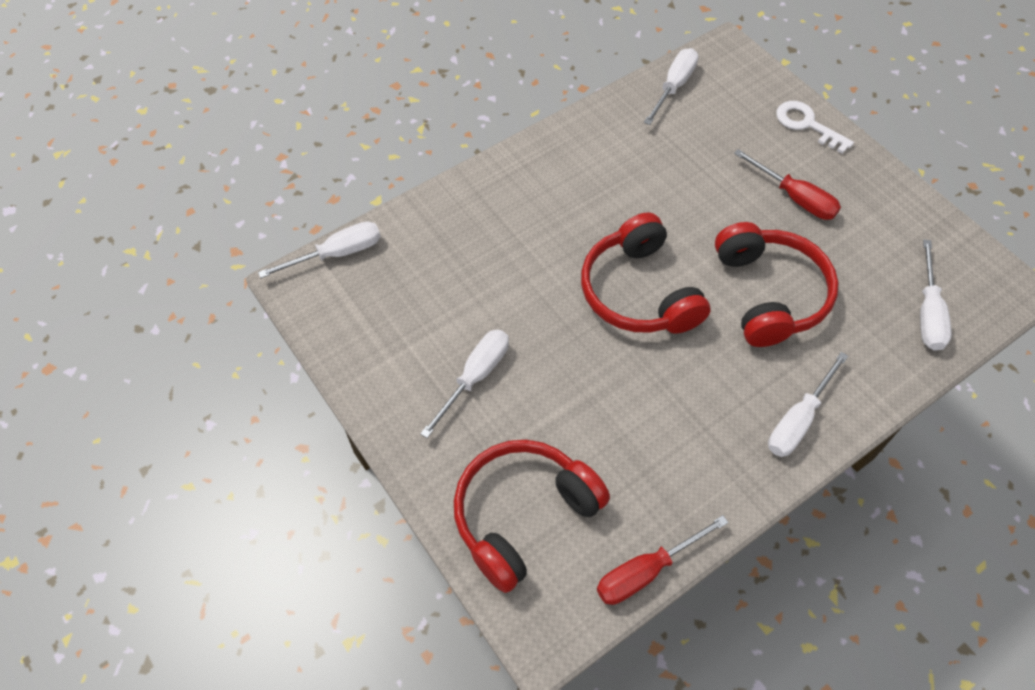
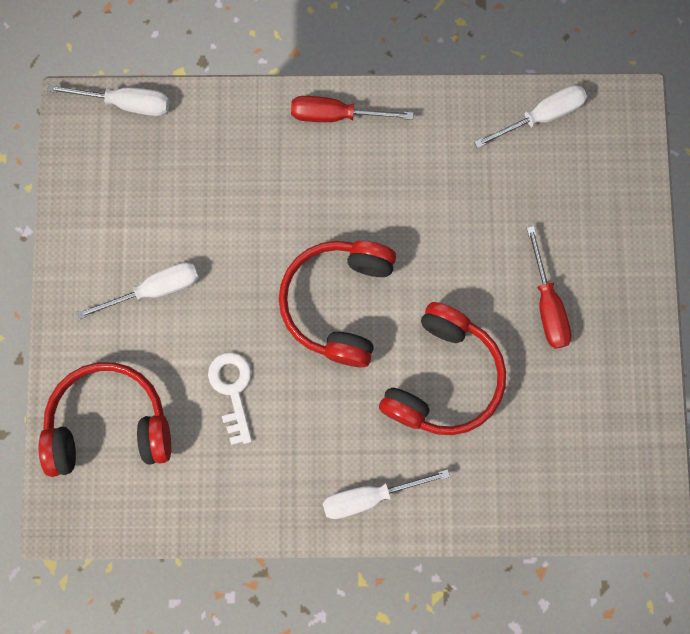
camera: 35 degrees right, 20 degrees up
red screwdriver [597,515,728,605] -> red screwdriver moved to [291,96,413,122]
white key [776,101,854,154] -> white key moved to [208,352,252,445]
white screwdriver [920,239,952,351] -> none

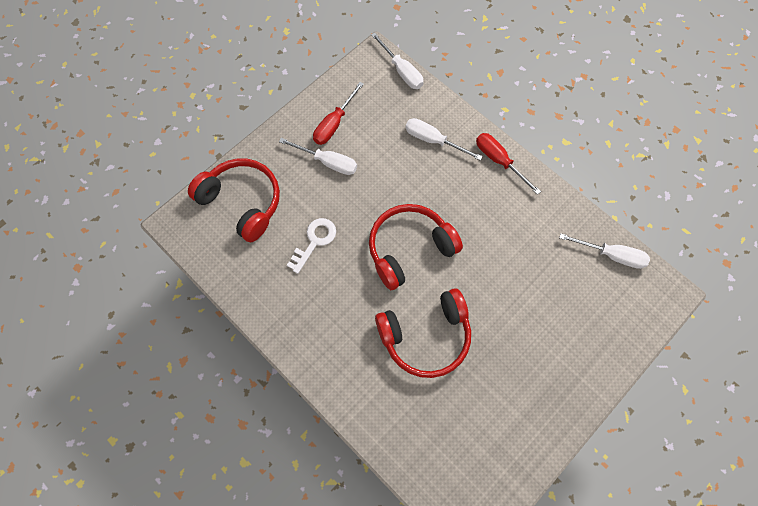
camera: 45 degrees right, 10 degrees down
white screwdriver [323,469,450,519] -> white screwdriver moved to [405,118,483,160]
red screwdriver [527,226,571,349] -> red screwdriver moved to [313,82,364,145]

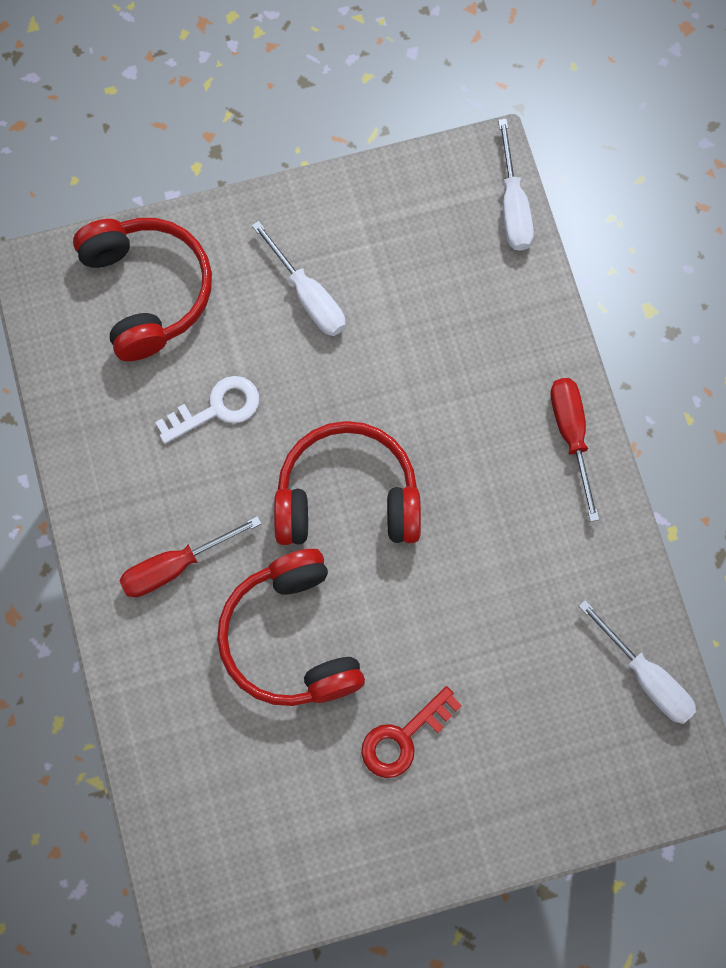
camera: 30 degrees right, 5 degrees up
red screwdriver [313,82,364,145] -> red screwdriver moved to [119,516,261,597]
red headphones [375,288,471,378] -> red headphones turned 60 degrees clockwise [217,549,365,706]
white screwdriver [405,118,483,160] -> none
none -> red key [361,686,462,778]

